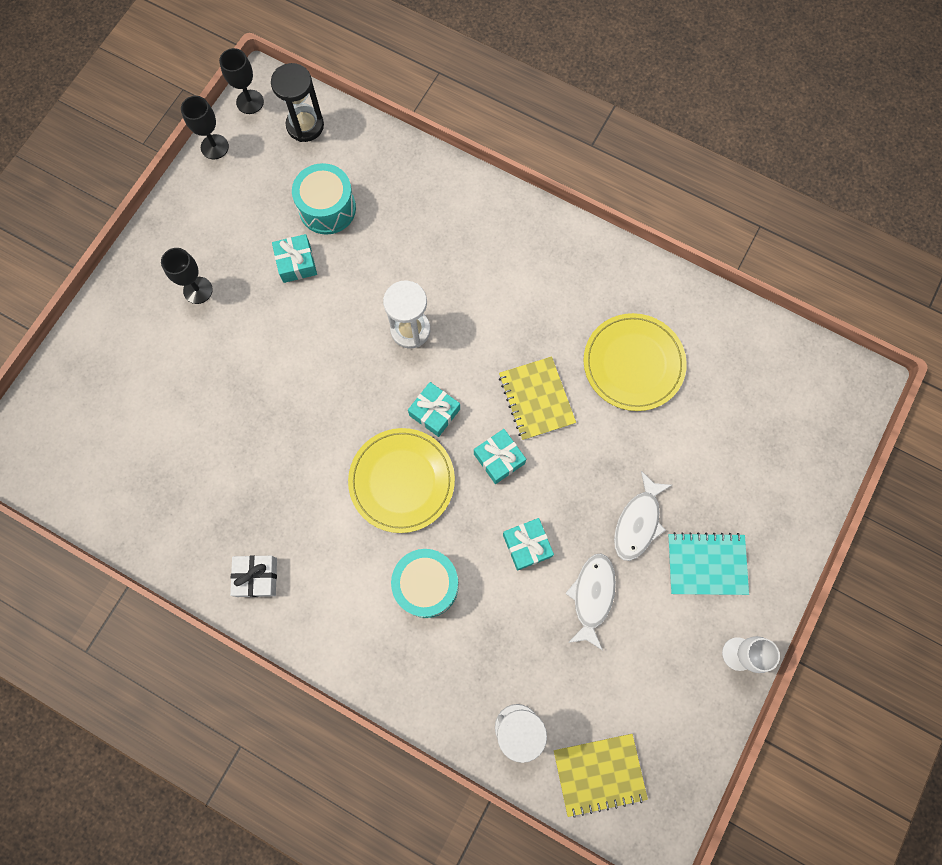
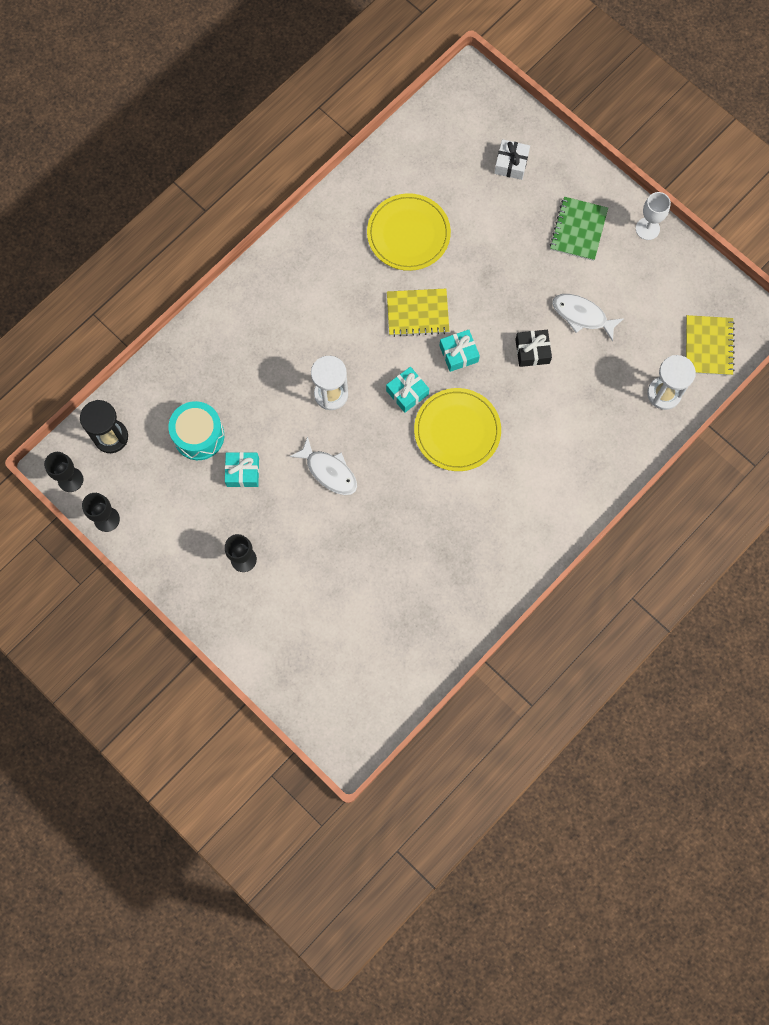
camera: 75 degrees left, 0 degrees up
white gift [230,555,277,597] -> white gift moved to [494,139,530,180]
turquoise drum [391,549,459,618] -> none
turquoise gift [503,518,554,571] -> black gift [515,330,552,367]
white fish [614,471,672,561] -> white fish moved to [290,436,357,495]
turquoise notebook [668,532,749,595] -> green notebook [550,197,608,261]

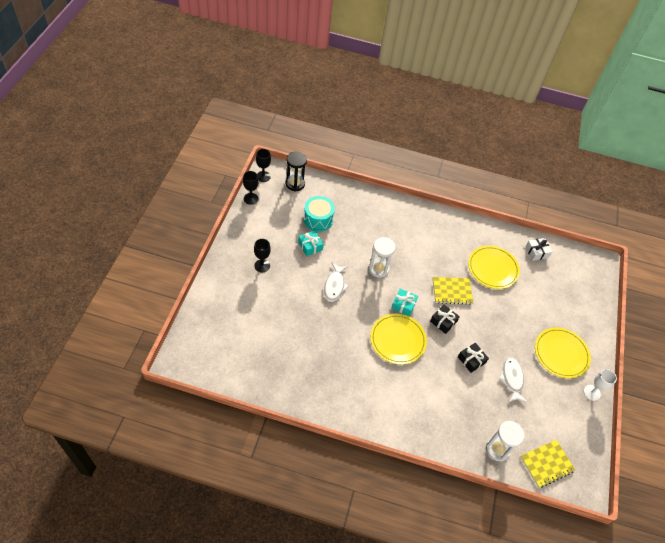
camera: 55 degrees right, 20 degrees down
yellow notebook [387,289,449,337] -> yellow notebook turned 60 degrees counterclockwise [433,277,473,305]
turquoise gift [439,330,480,372] -> black gift [430,305,460,334]
white gift [494,139,530,180] -> white gift moved to [525,238,552,261]
green notebook [550,197,608,261] -> yellow plate [535,327,591,378]

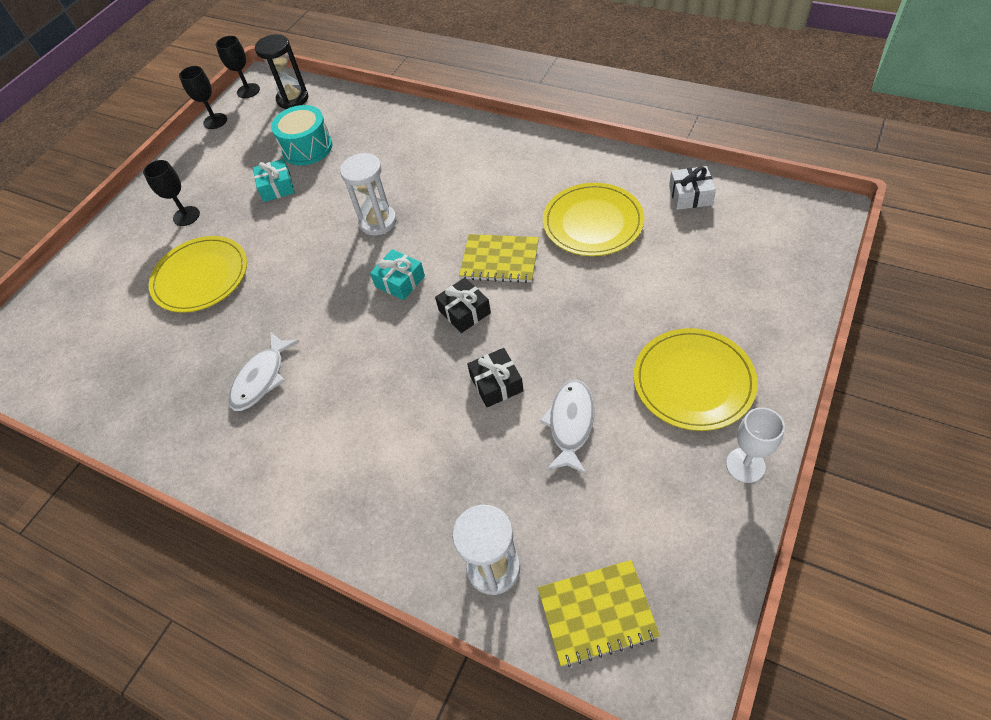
camera: 25 degrees right, 0 degrees up
white fish [324,263,349,302] -> white fish moved to [228,332,299,411]
yellow plate [370,314,427,365] -> yellow plate moved to [149,236,247,313]

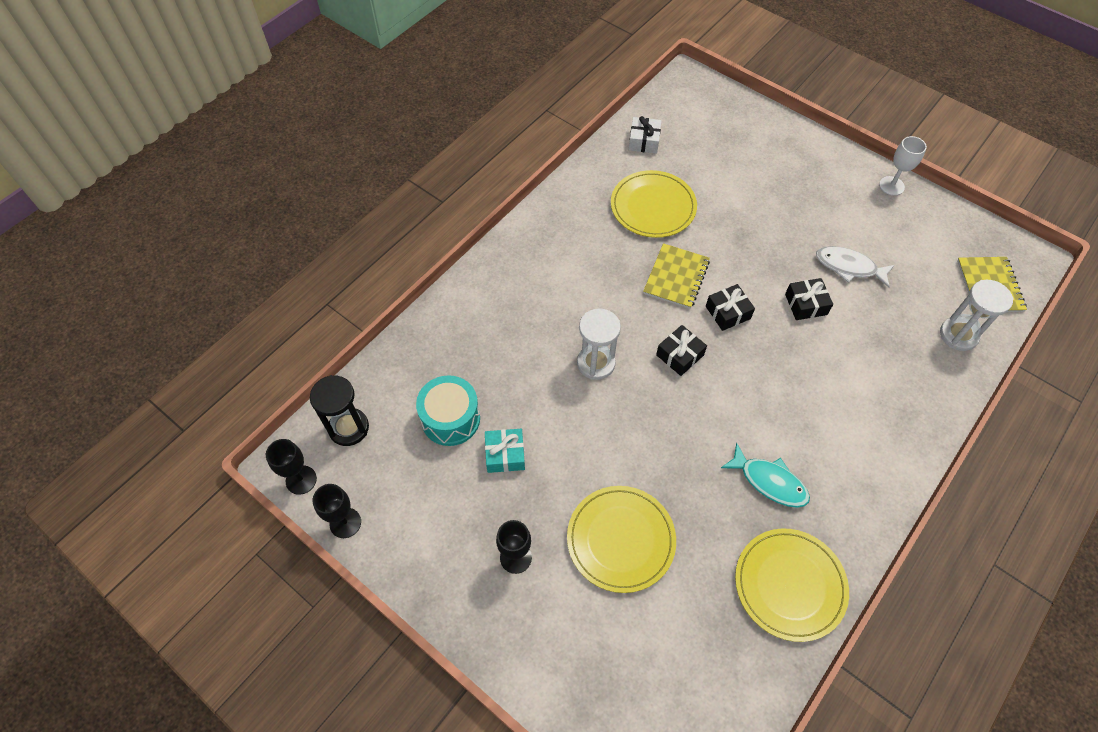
camera: 85 degrees left, 5 degrees up
white fish [228,332,299,411] -> turquoise fish [721,443,810,508]
turquoise gift [370,249,425,300] -> black gift [656,325,707,376]
yellow plate [634,328,758,431] -> yellow plate moved to [735,529,849,642]

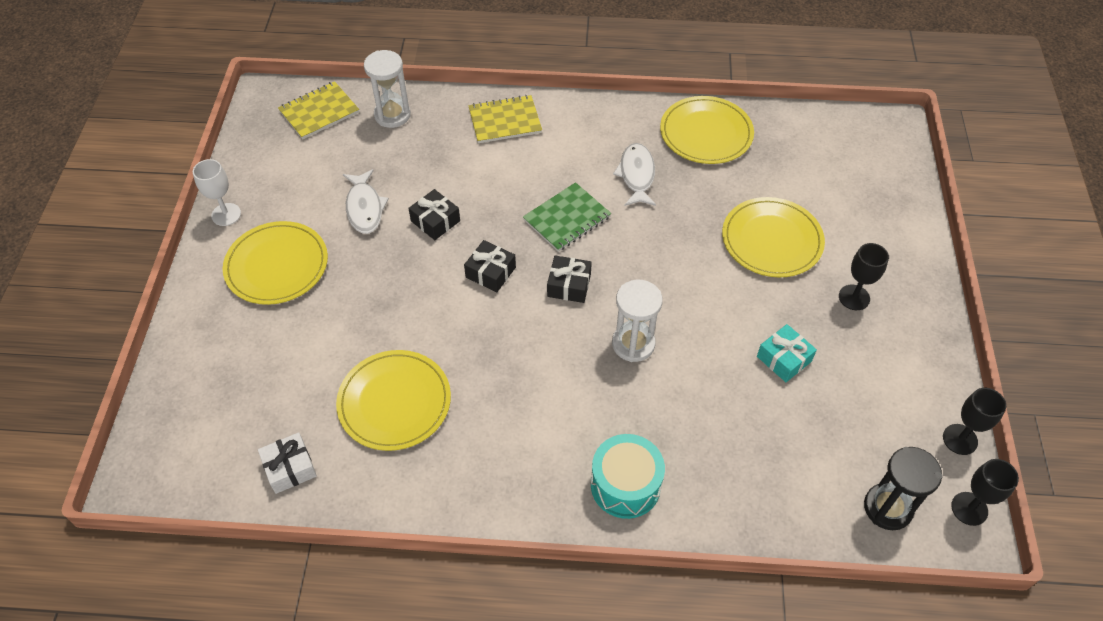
camera: 125 degrees left, 5 degrees down
turquoise drum [416,375,480,446] -> turquoise drum moved to [591,434,665,519]
yellow notebook [643,243,710,309] -> yellow notebook moved to [468,95,542,143]
turquoise fish [721,443,810,508] -> white fish [613,143,656,206]
none -> yellow plate [223,221,328,305]
none -> green notebook [523,182,611,252]

